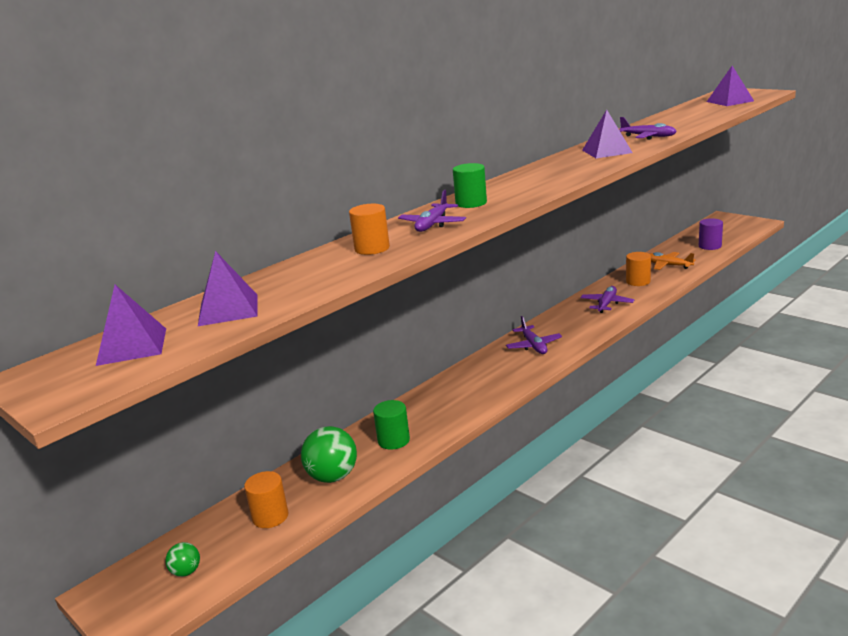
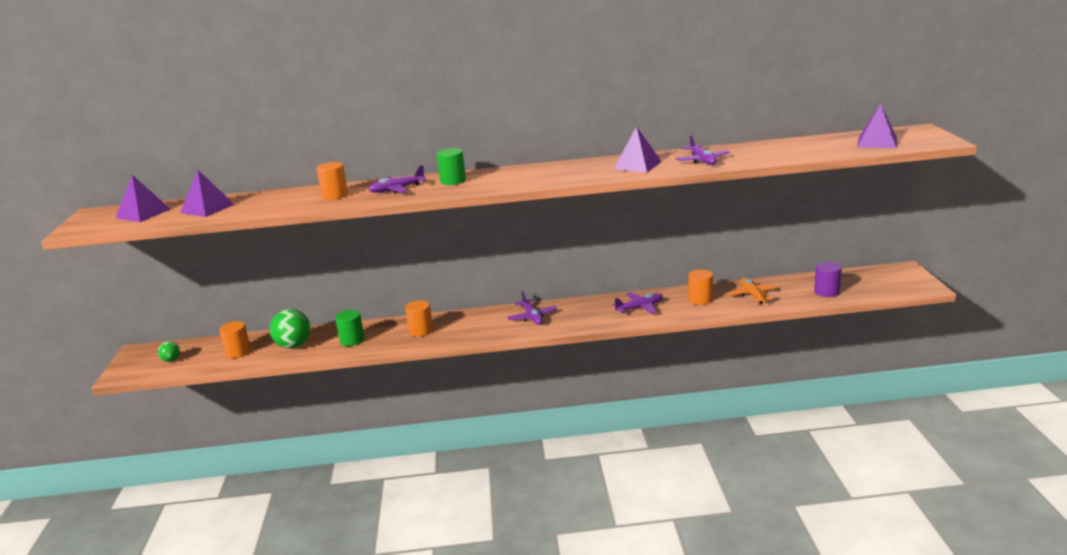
camera: 40 degrees right, 0 degrees up
purple plane [506,316,562,354] -> purple plane turned 45 degrees counterclockwise [507,291,557,325]
none -> orange cylinder [405,300,433,337]

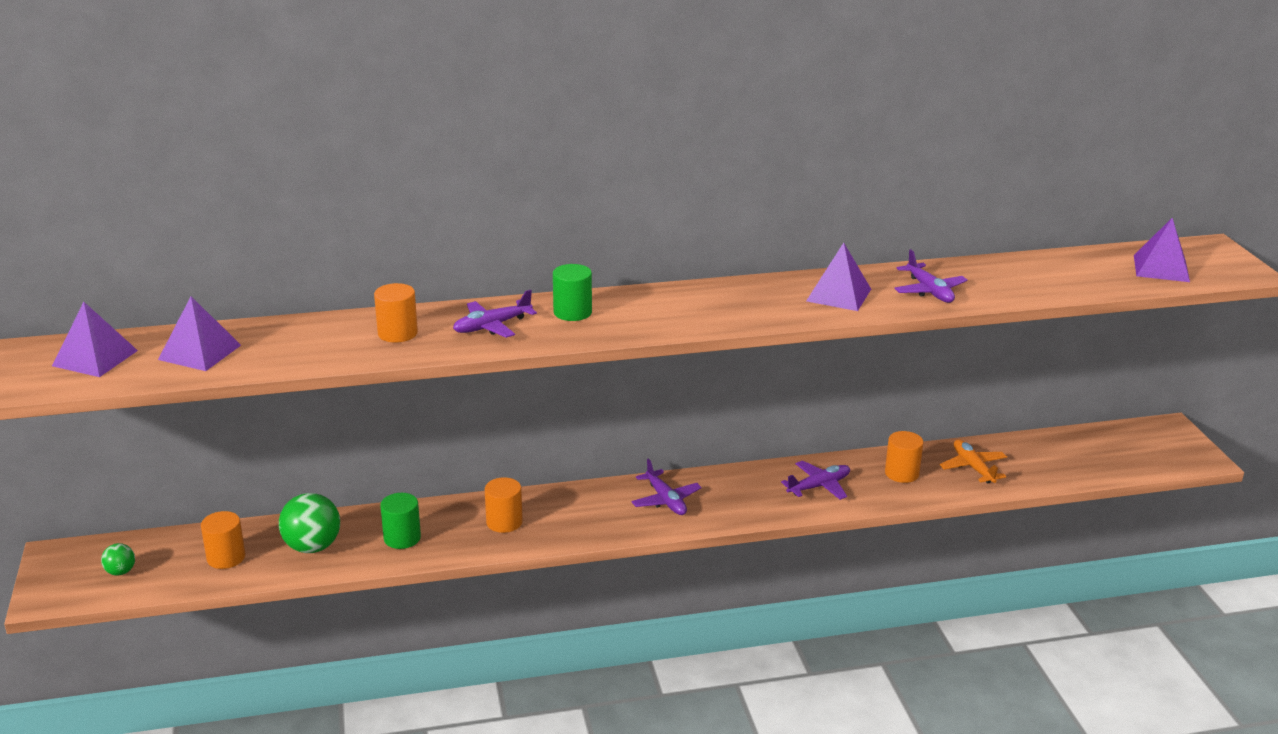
camera: 10 degrees left, 5 degrees up
purple cylinder [814,262,842,297] -> none

